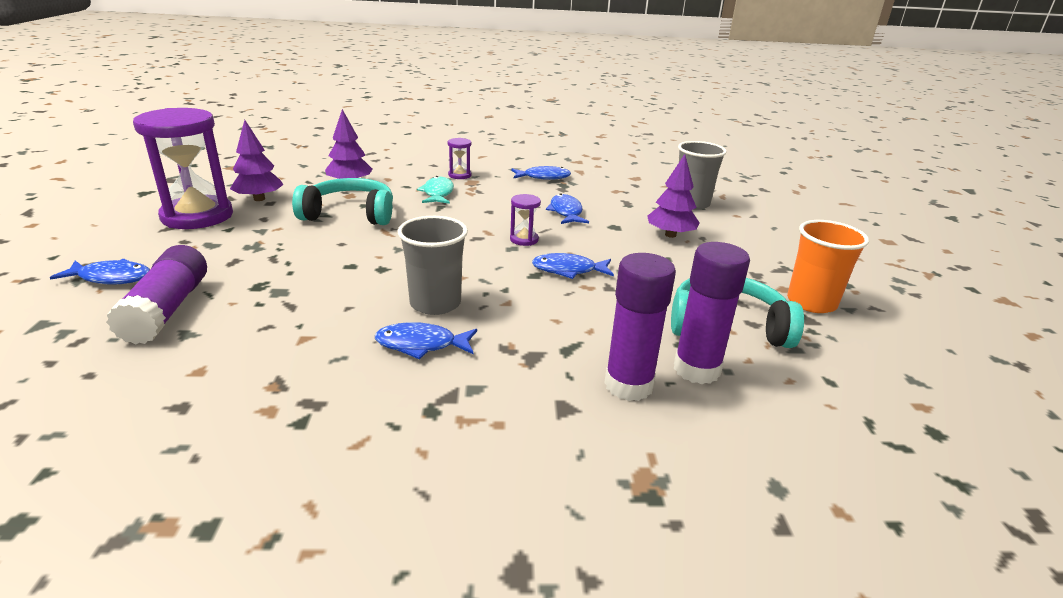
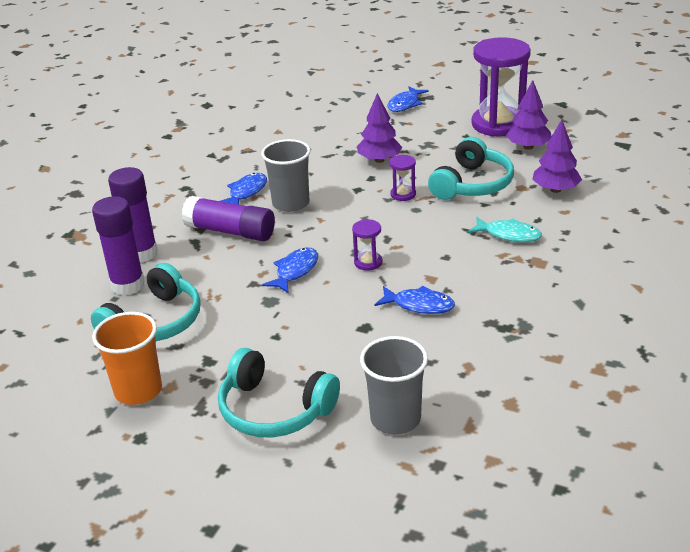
camera: 120 degrees right, 5 degrees up
purple glue stick [106,245,207,345] -> purple glue stick moved to [182,196,275,241]
purple hourglass [448,138,472,179] -> purple hourglass moved to [390,155,416,201]
blue fish [511,166,571,180] -> none
purple tree [647,154,700,238] -> purple tree moved to [357,93,402,163]
none -> turquoise headphones [218,348,340,438]

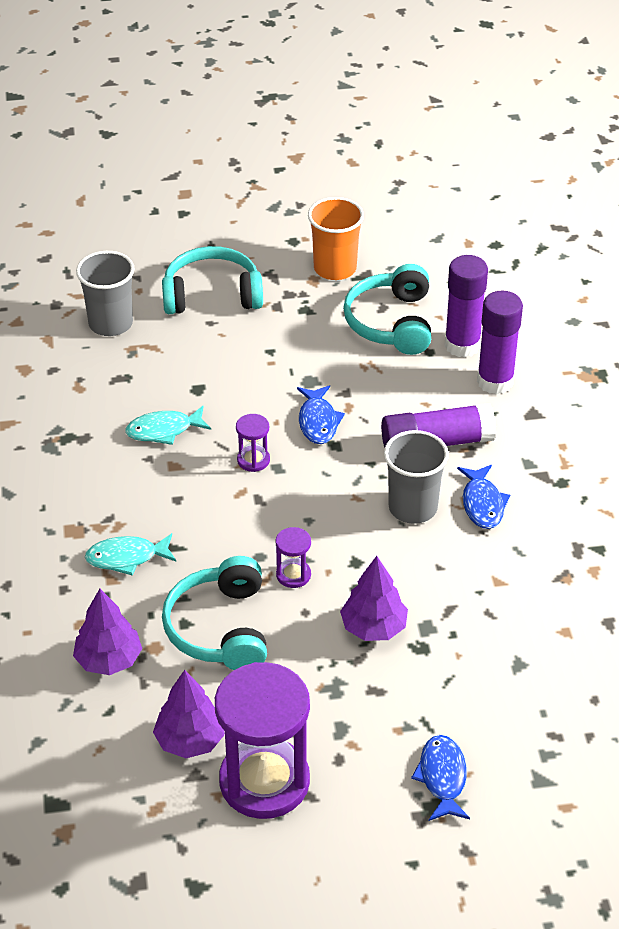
camera: 145 degrees right, 10 degrees up
blue fish [375,286,455,314] -> turquoise fish [125,406,211,445]

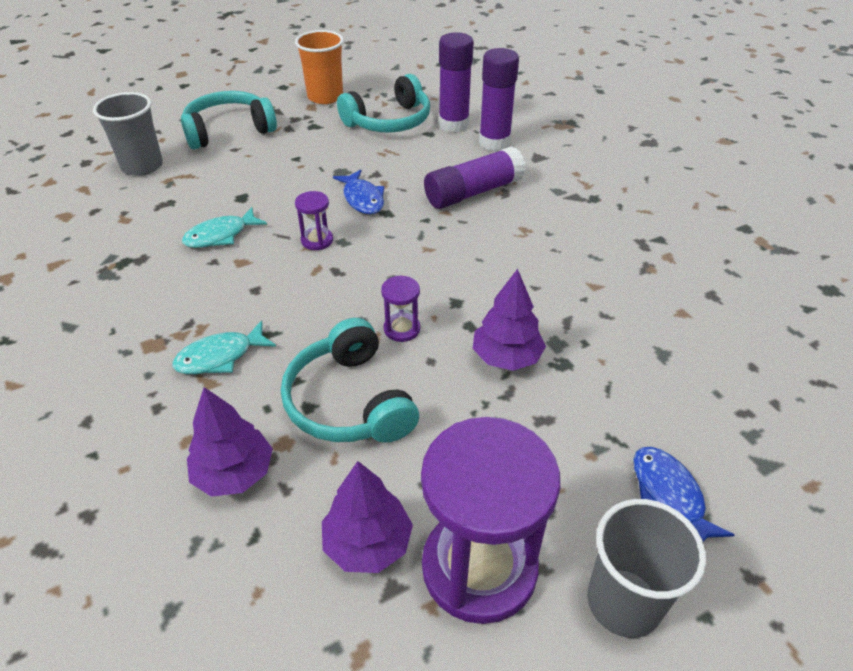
camera: 20 degrees left, 0 degrees up
turquoise headphones [343,264,431,355] -> turquoise headphones turned 105 degrees counterclockwise [337,74,430,133]
grey cup [384,430,449,524] -> grey cup moved to [587,499,706,638]
blue fish [457,465,510,529] -> none

